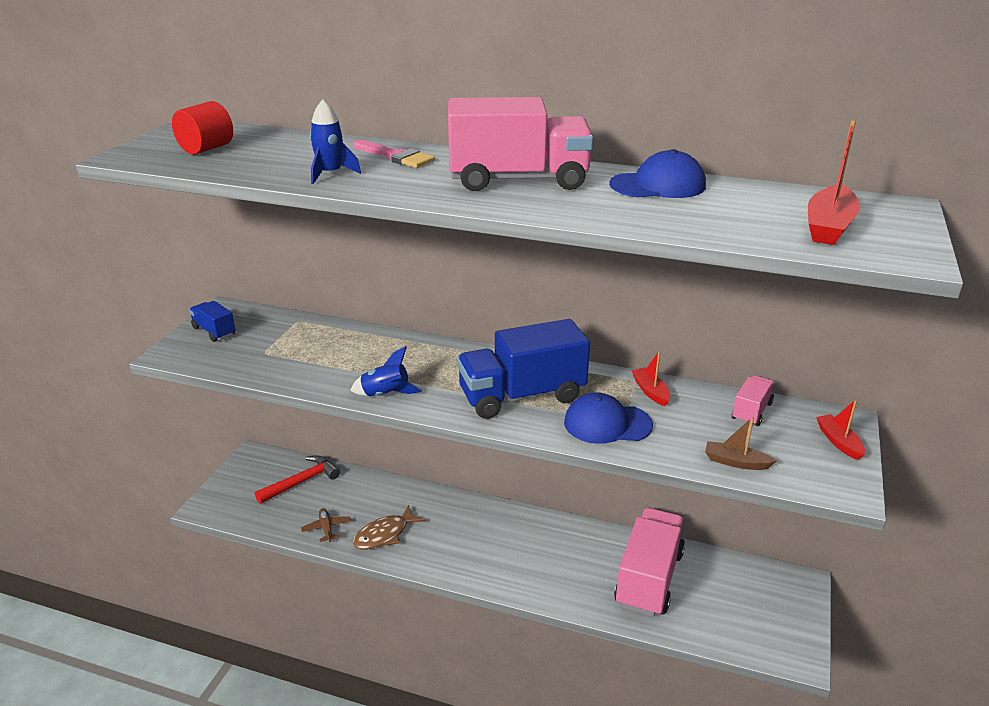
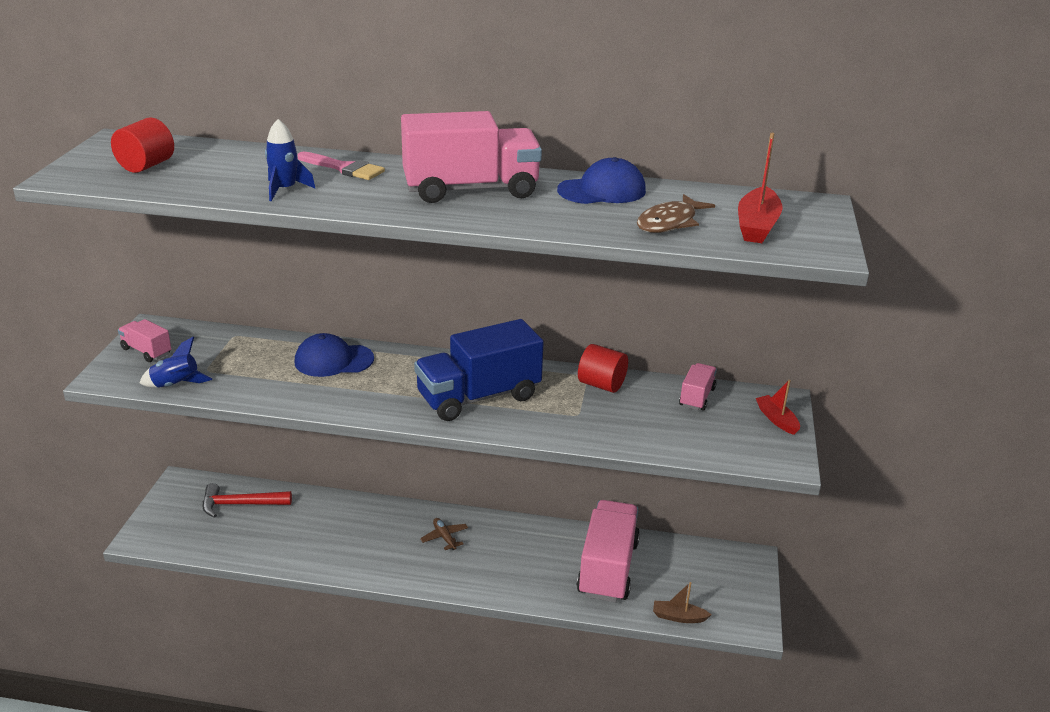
camera: 10 degrees left, 0 degrees up
blue truck [189,301,235,342] -> pink truck [118,319,171,362]
red hammer [255,456,340,504] -> red hammer turned 135 degrees counterclockwise [203,483,292,518]
brown plane [301,508,351,542] -> brown plane moved to [420,518,468,550]
blue rocket [350,346,422,396] -> blue rocket moved to [140,337,212,388]
brown fish [353,505,425,550] -> brown fish moved to [637,194,715,233]
blue cap [564,392,653,444] -> blue cap moved to [295,333,374,377]
red boat [631,351,671,406] -> red cylinder [578,344,628,393]
brown boat [705,417,776,470] -> brown boat moved to [653,582,711,623]

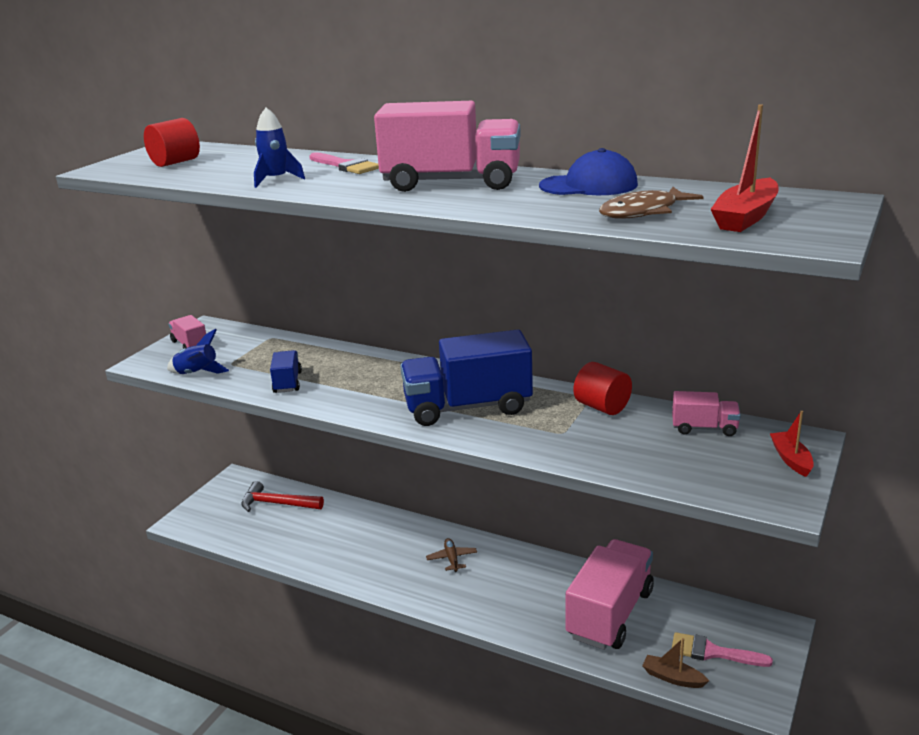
camera: 20 degrees right, 5 degrees down
blue cap [295,333,374,377] -> none
pink truck [679,363,717,411] -> pink truck turned 60 degrees clockwise [672,391,741,436]
none -> blue truck [270,350,302,393]
none -> pink brush [672,632,773,667]

